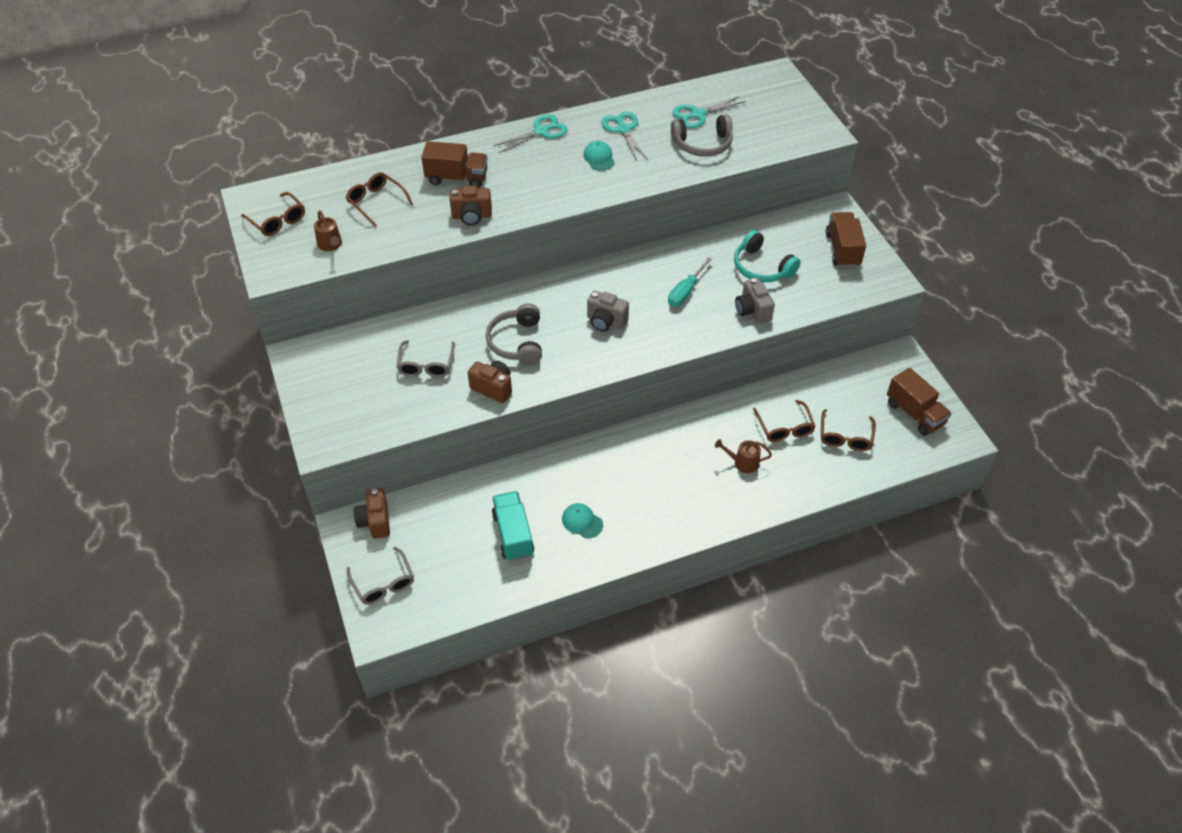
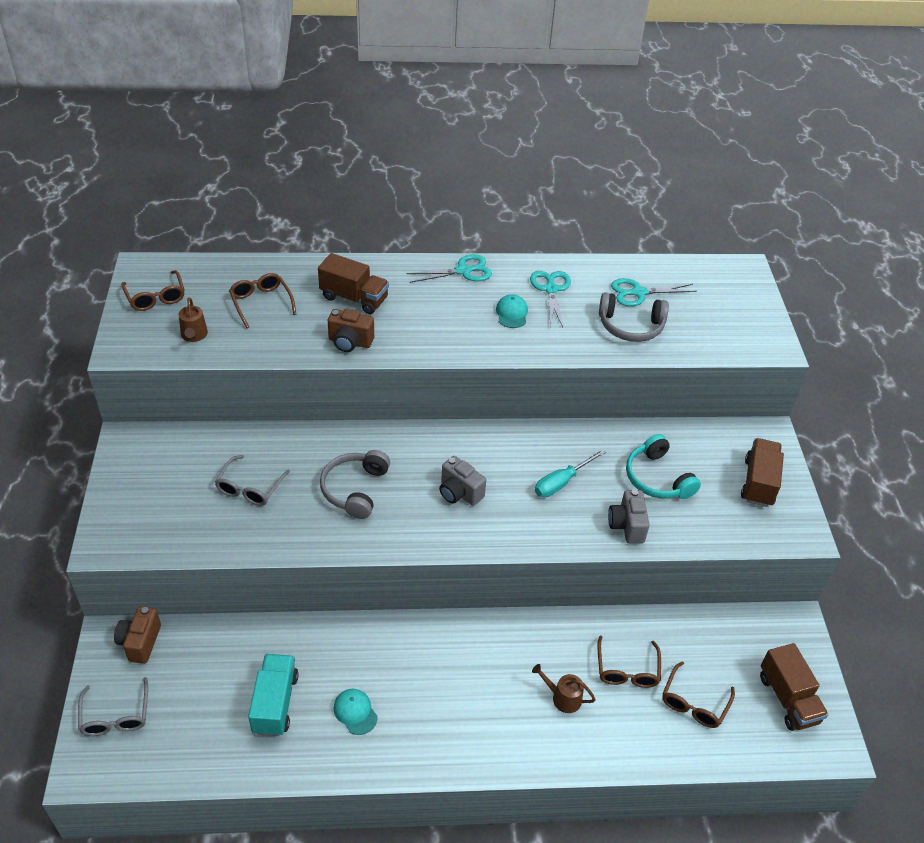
camera: 15 degrees right, 5 degrees down
brown camera [468,361,512,403] -> none

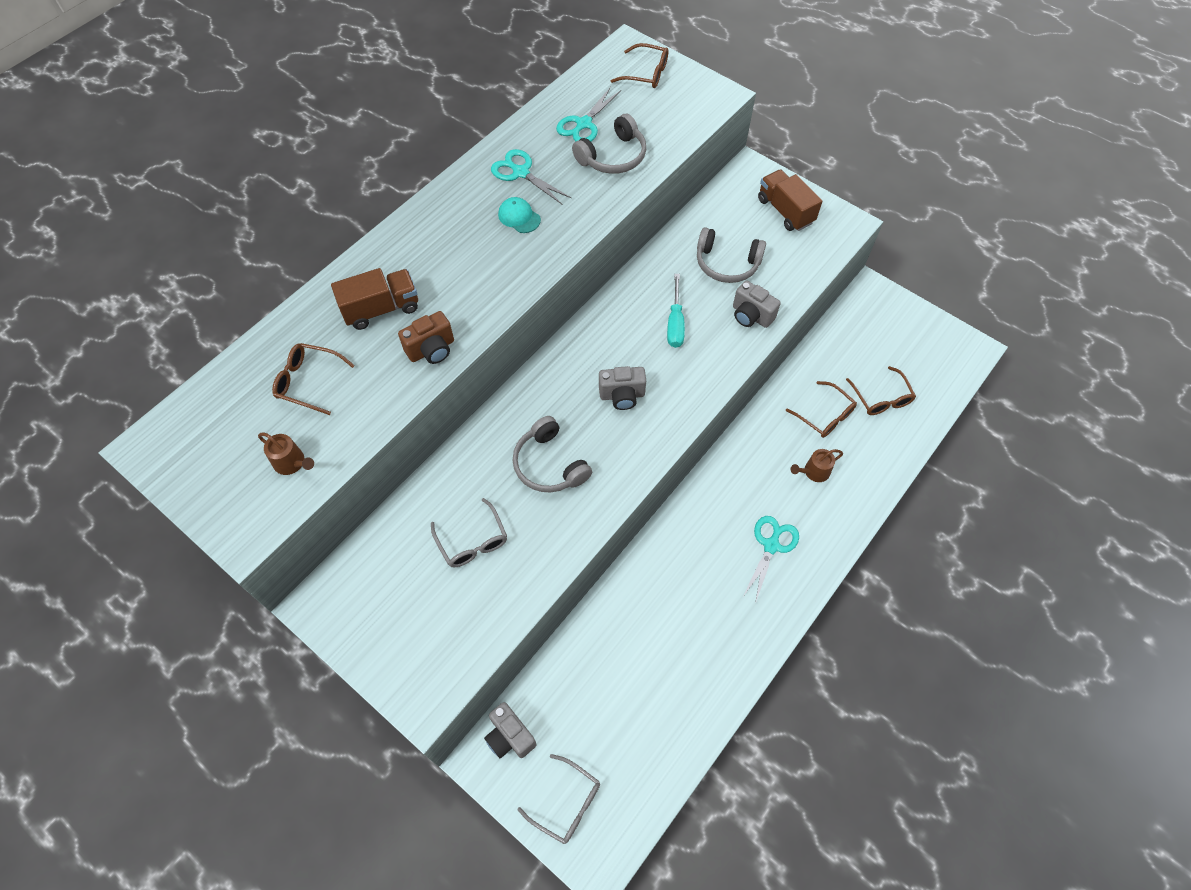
camera: 45 degrees left, 15 degrees up
brown camera [114,606,161,664] -> grey camera [484,702,537,758]
brown glasses [121,270,185,311] -> brown glasses moved to [611,43,668,88]
turquoise truck [248,654,299,736] -> none
turquoise cap [333,689,378,735] -> none
turquoise scissors [406,254,492,283] -> turquoise scissors moved to [744,516,799,604]
turquoise headphones [626,434,701,499] -> grey headphones [697,227,766,283]
brown truck [760,643,828,731] -> none

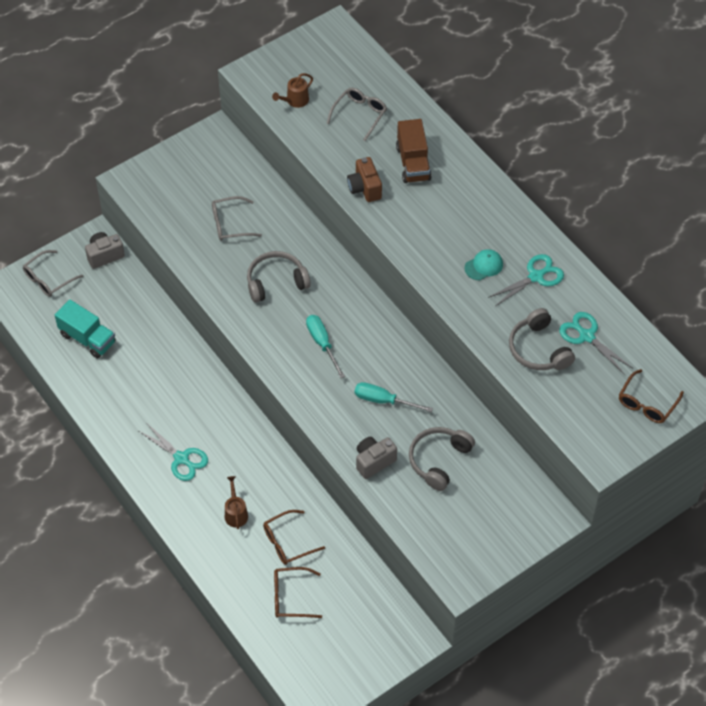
camera: 105 degrees right, 5 degrees down
brown glasses [272,343,355,415] -> grey glasses [327,88,387,141]
grey camera [599,366,646,410] -> turquoise screwdriver [306,315,345,378]
brown truck [758,169,822,231] -> none
none -> turquoise truck [55,299,116,359]

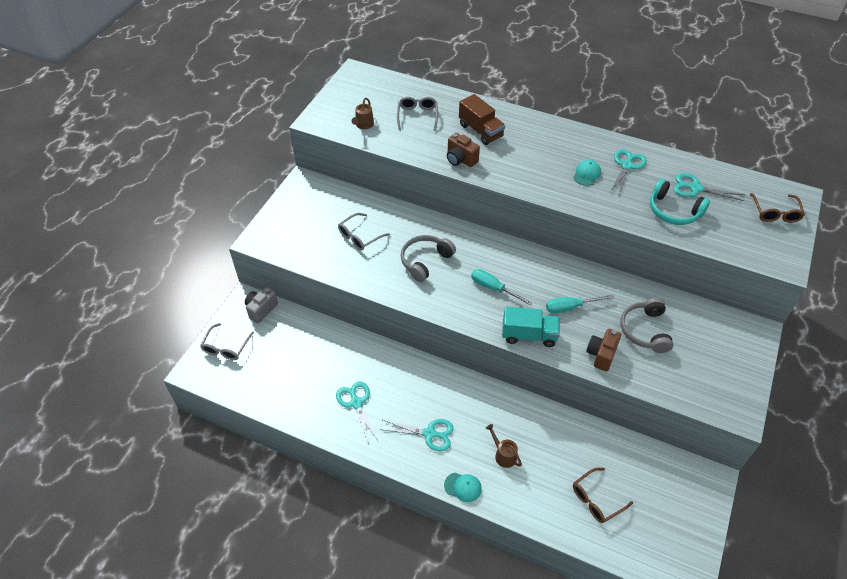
camera: 30 degrees left, 5 degrees down
turquoise truck [55,299,116,359] -> turquoise truck moved to [502,306,560,347]
brown glasses [263,510,325,565] -> none
grey camera [356,437,397,479] -> brown camera [586,329,621,371]
grey headphones [509,308,575,370] -> turquoise headphones [650,179,710,225]
none -> turquoise scissors [336,382,379,445]
none -> turquoise cap [444,473,482,502]

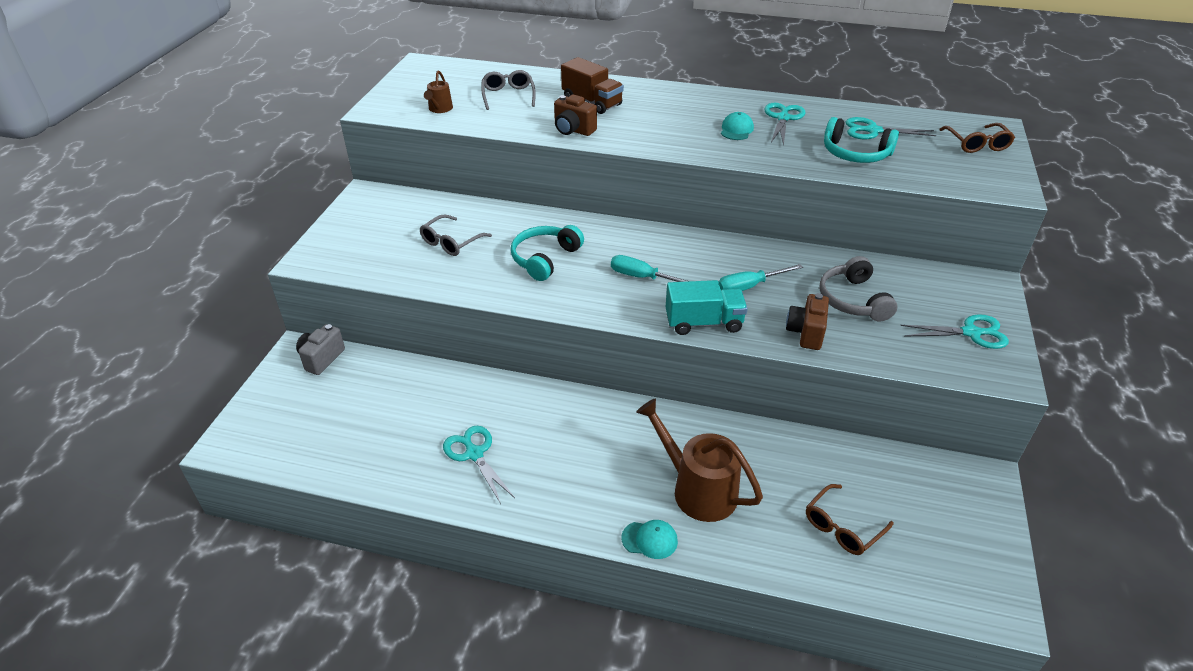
camera: 10 degrees left, 10 degrees down
grey glasses [200,323,254,360] -> none
turquoise scissors [380,419,454,451] -> turquoise scissors moved to [900,314,1009,349]
grey headphones [401,235,456,282] -> turquoise headphones [511,225,584,281]
brown watering can [486,424,522,468] -> brown watering can [636,398,763,522], size x2.02

